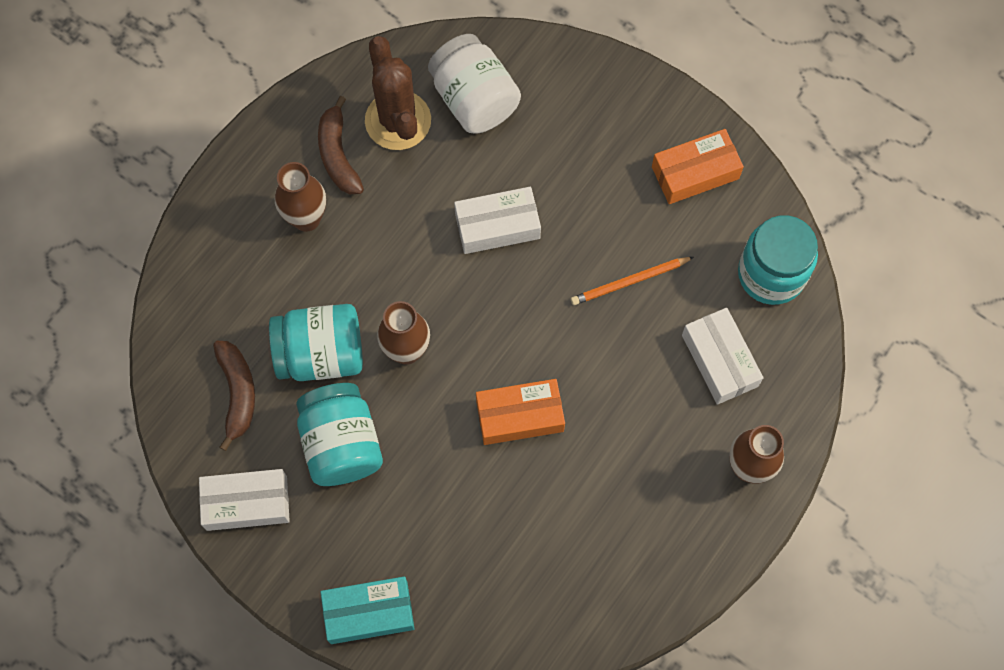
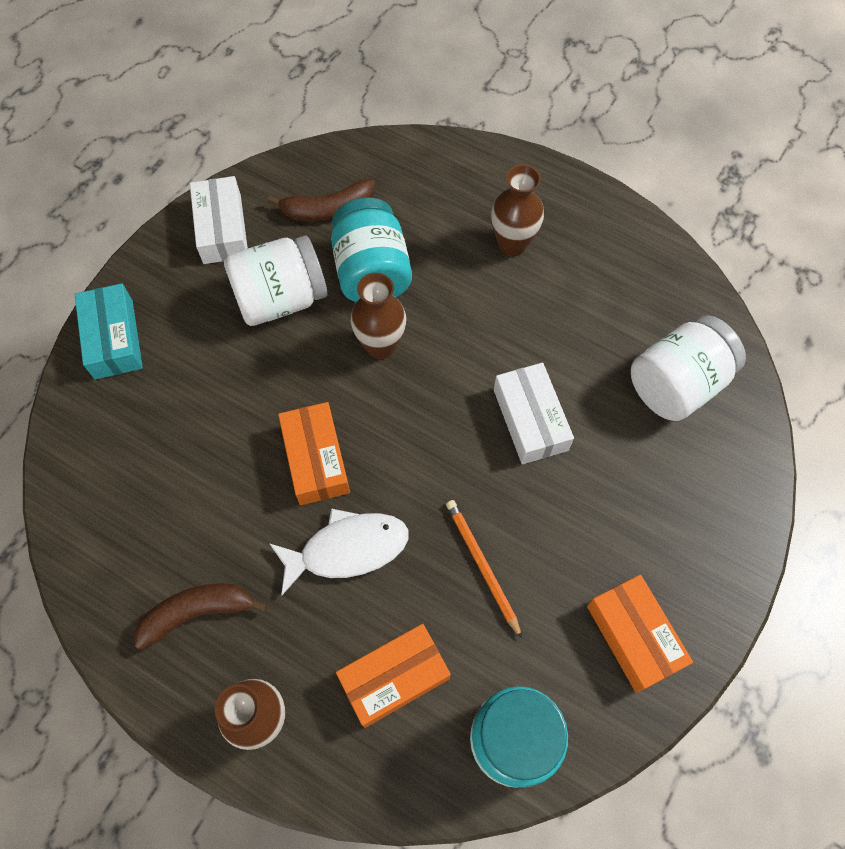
camera: 85 degrees right, 5 degrees down
turquoise jar [296,383,383,486] -> white jar [224,236,327,326]
brown banana [318,96,364,194] -> brown banana moved to [134,583,268,650]
brown cactus [365,36,431,150] -> none
white box [682,308,763,405] -> orange box [336,624,451,728]
none -> white fish [269,508,409,596]

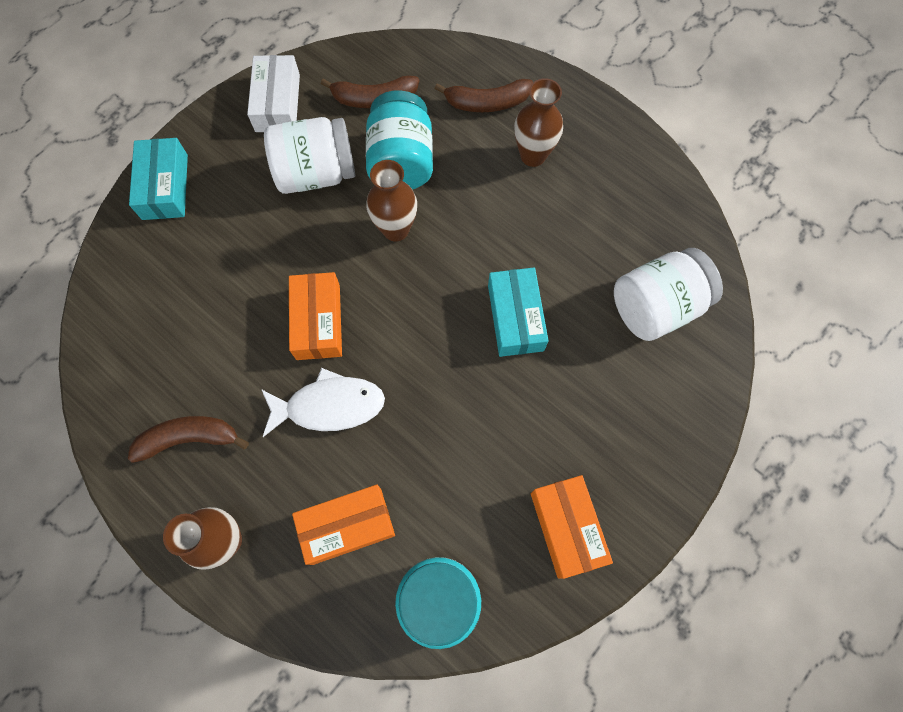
camera: 10 degrees right, 5 degrees up
orange pencil [446,500,522,639] -> none
white box [494,363,574,464] -> turquoise box [488,268,549,357]
none -> brown banana [434,79,533,112]

